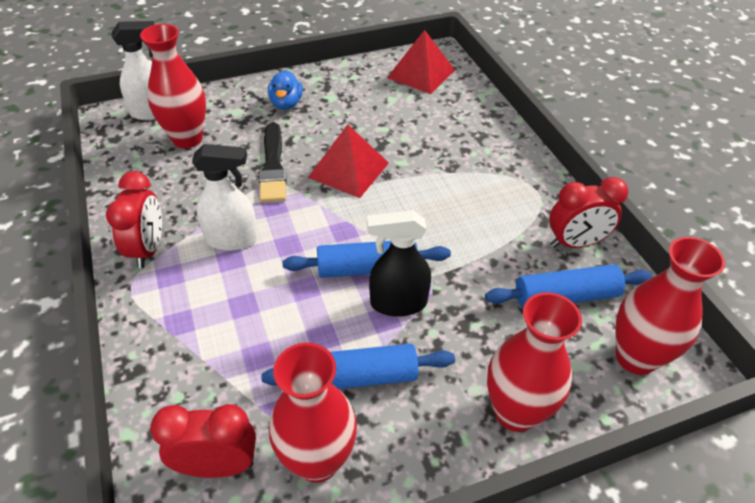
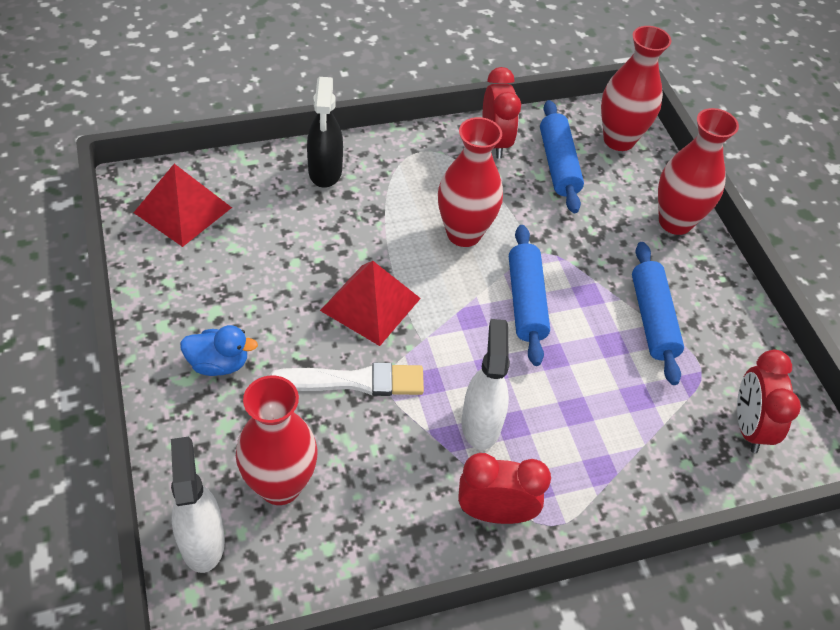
camera: 90 degrees left, 5 degrees up
black brush [259,123,287,203] -> white brush [269,363,424,396]
red vase [269,343,357,483] -> red vase moved to [438,117,503,247]
black spray bottle [367,210,431,317] -> black spray bottle moved to [307,77,343,188]

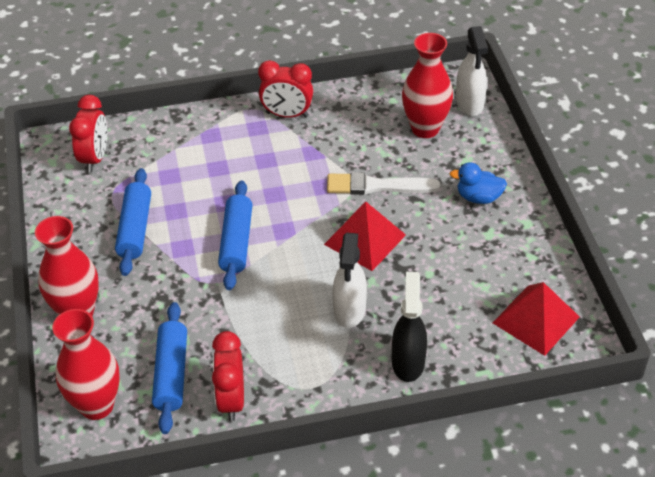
camera: 170 degrees left, 5 degrees down
red vase [438,117,503,247] -> none
white spray bottle [461,319,510,450] -> white spray bottle moved to [333,233,367,328]

